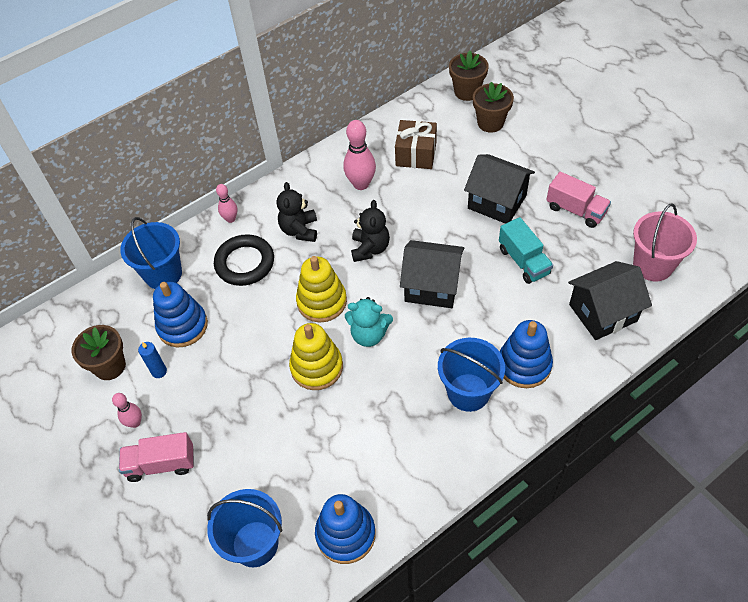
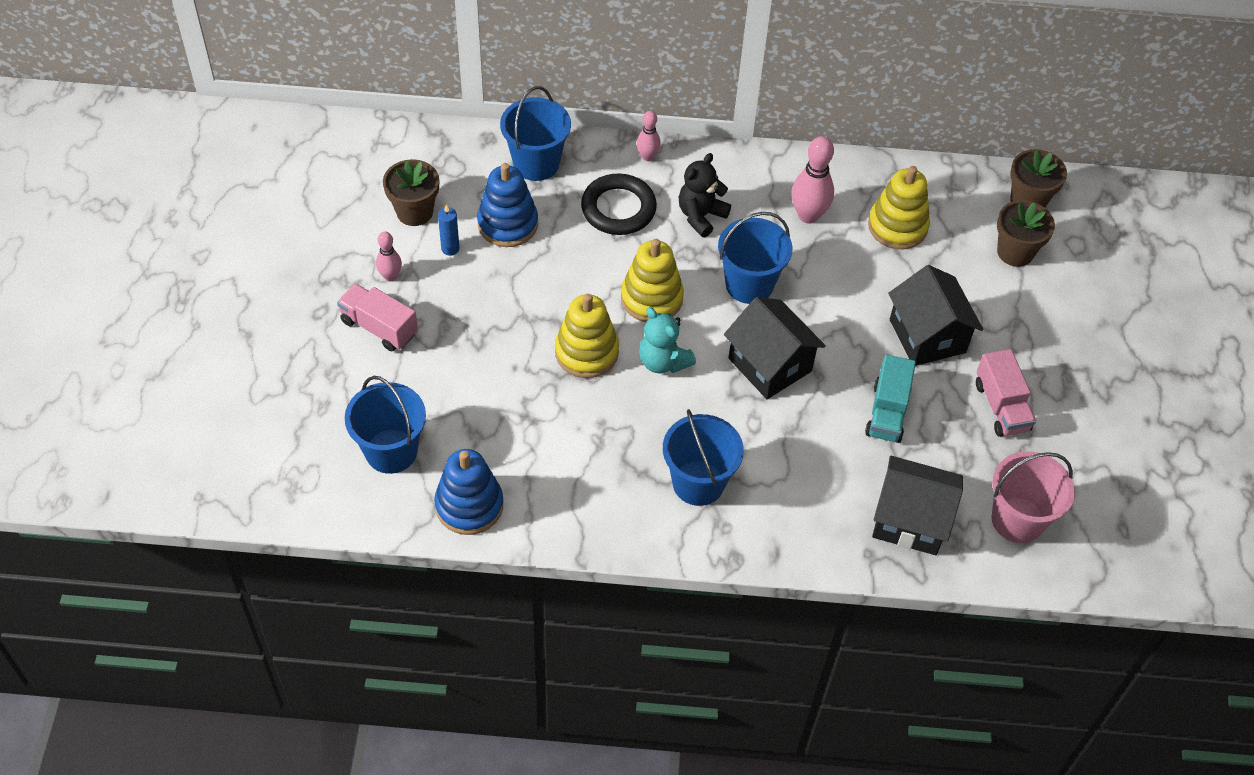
camera: 35 degrees right, 0 degrees up
black teddy bear [351,200,390,262] -> blue bucket [718,212,792,304]
brown gift [395,120,437,169] -> yellow stacking toy [868,166,930,249]
blue stacking toy [500,320,553,388] -> none

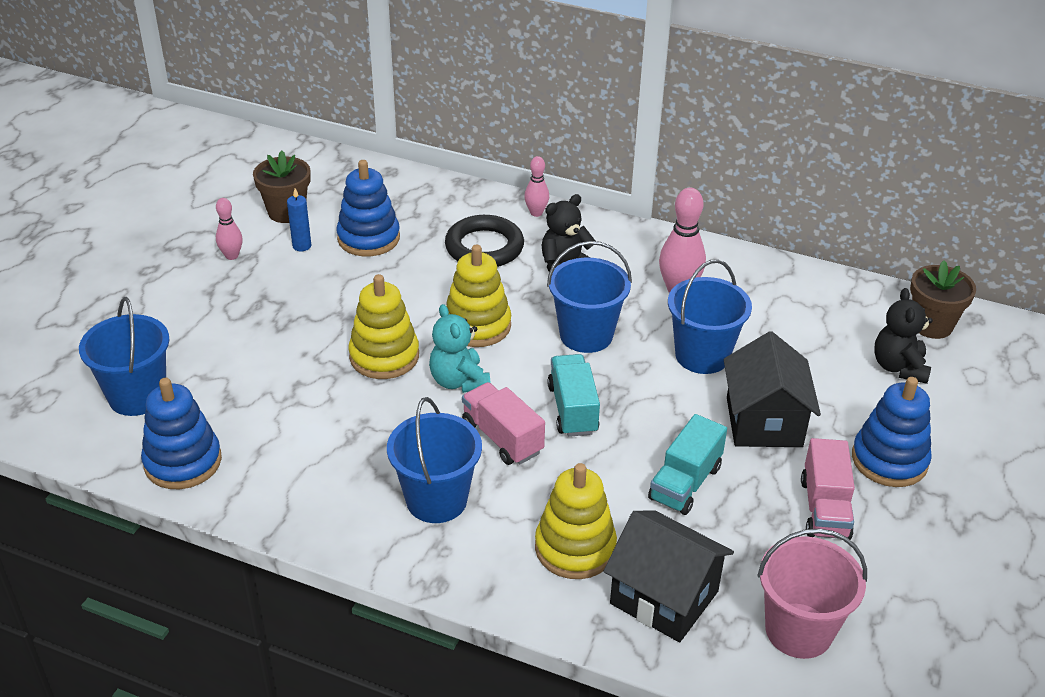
camera: 20 degrees right, 15 degrees down
pink truck [337,284,418,351] -> pink truck moved to [462,382,545,465]
blue bucket [500,86,571,181] -> blue bucket moved to [668,259,752,374]
black house [724,297,826,399] -> turquoise truck [547,354,600,437]
yellow stacking toy [868,166,930,249] -> yellow stacking toy moved to [535,463,617,579]
brown flower pot [997,200,1055,267] -> black teddy bear [874,288,933,384]
none -> blue stacking toy [852,377,932,487]

